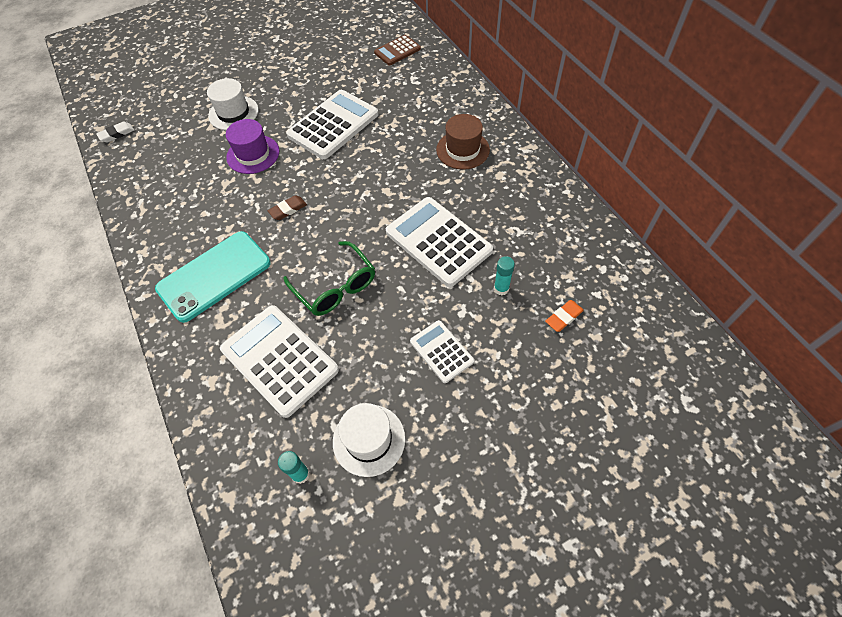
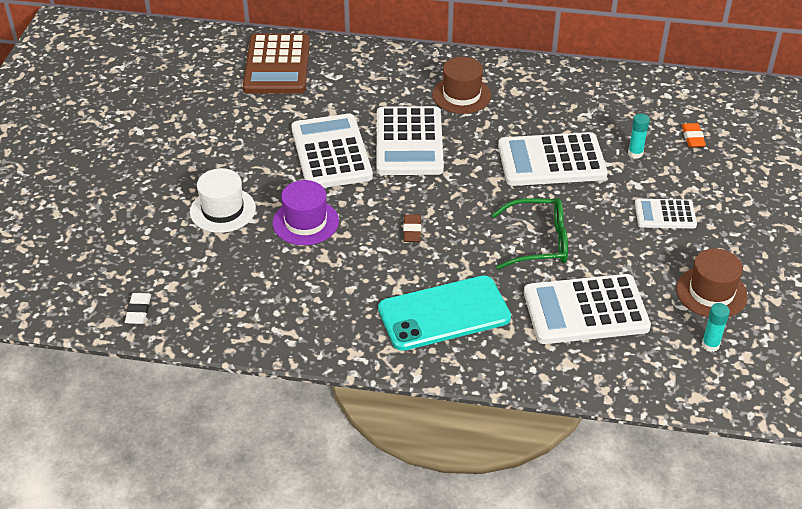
camera: 55 degrees left, 15 degrees down
turquoise phone [155,231,271,323] -> turquoise phone turned 75 degrees clockwise [378,275,511,351]
white hat [333,403,405,477] -> brown hat [676,248,748,317]
brown calculator [374,35,421,65] -> brown calculator [243,34,310,94], size x1.82
none -> white calculator [376,106,444,175]

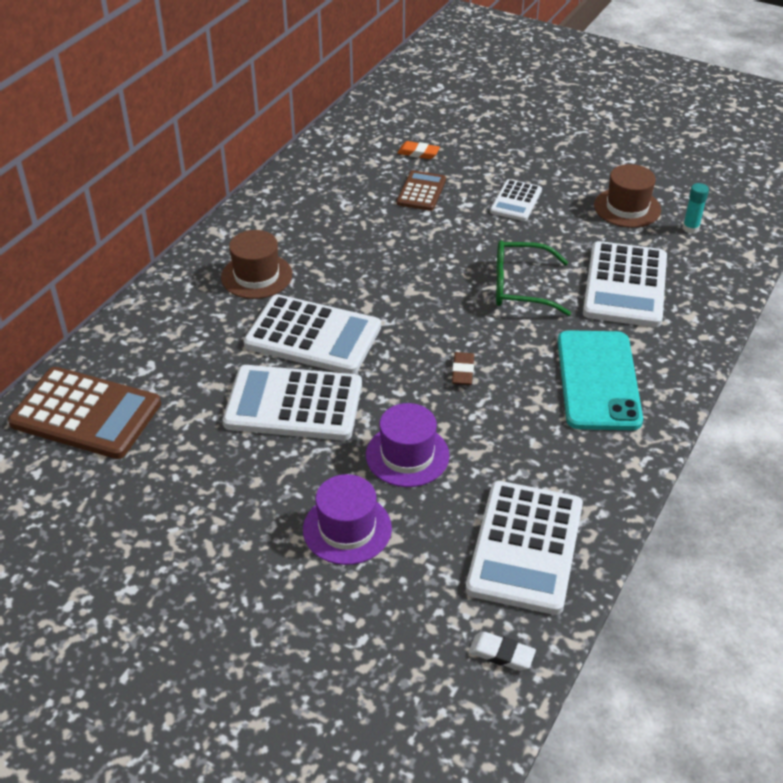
camera: 70 degrees left, 0 degrees up
white hat [190,168,256,233] -> purple hat [303,474,392,565]
brown eraser [403,214,421,242] -> brown eraser turned 75 degrees clockwise [452,352,474,385]
green glasses [491,198,568,269] -> green glasses turned 105 degrees counterclockwise [496,240,571,316]
white calculator [498,132,608,186] -> white calculator moved to [466,481,583,615]
turquoise glue stick [628,114,650,159] -> brown calculator [397,170,446,211]

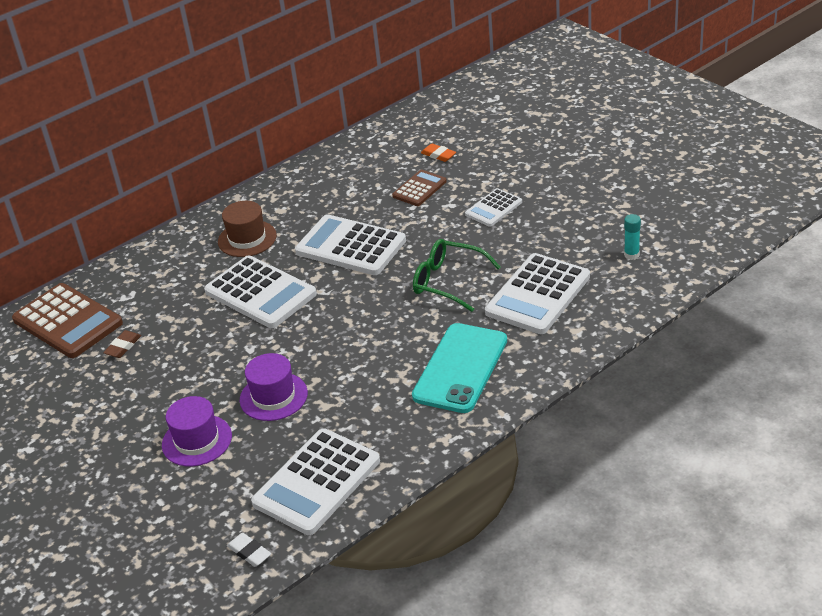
camera: 25 degrees right, 5 degrees down
white calculator [223,365,362,441] -> white calculator moved to [295,214,406,275]
brown eraser [452,352,474,385] -> brown eraser moved to [103,330,141,358]
brown hat [594,164,661,228] -> none

